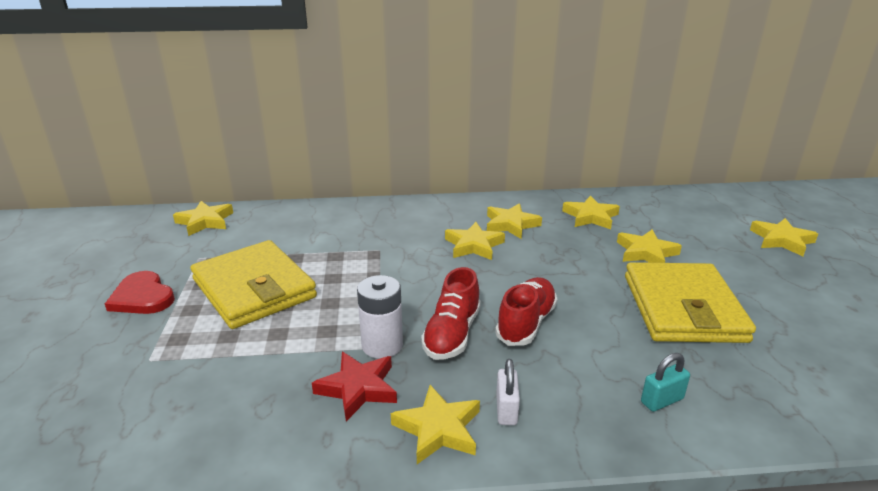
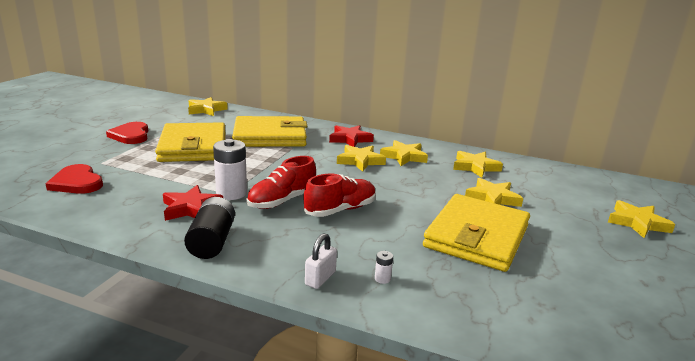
camera: 25 degrees right, 5 degrees down
yellow star [391,385,480,464] -> black battery [184,197,235,259]
white padlock [496,359,520,425] -> white padlock moved to [305,233,337,289]
turquoise padlock [641,353,690,412] -> white battery [375,251,393,284]
none -> red heart [46,164,103,194]
none -> yellow wallet [232,116,307,147]
none -> red star [329,125,374,147]

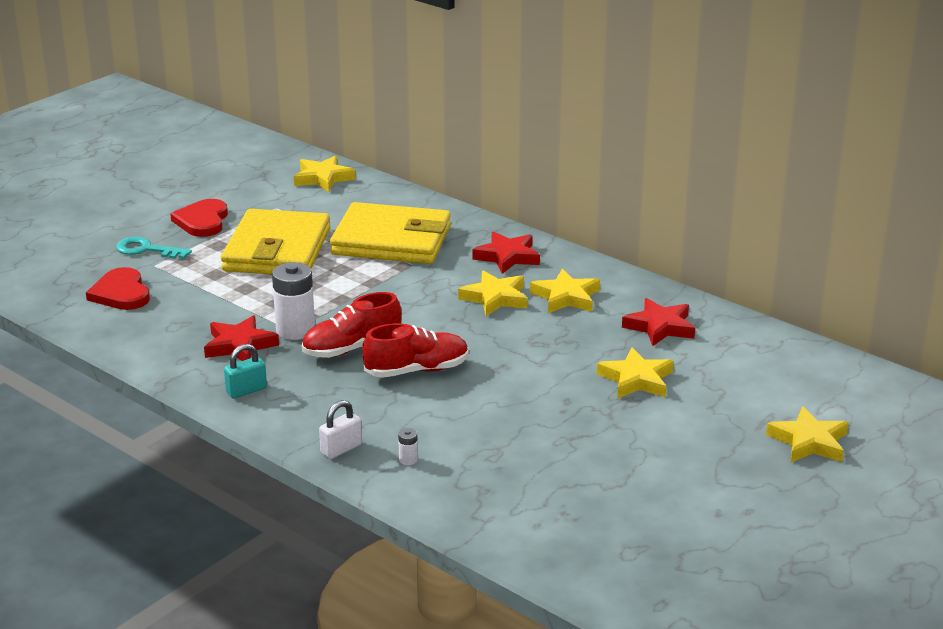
camera: 20 degrees right, 5 degrees up
black battery [184,197,235,259] -> turquoise padlock [224,344,267,398]
yellow wallet [423,194,530,272] -> none
yellow star [453,151,503,178] -> red star [622,298,695,346]
none -> turquoise key [116,237,192,259]

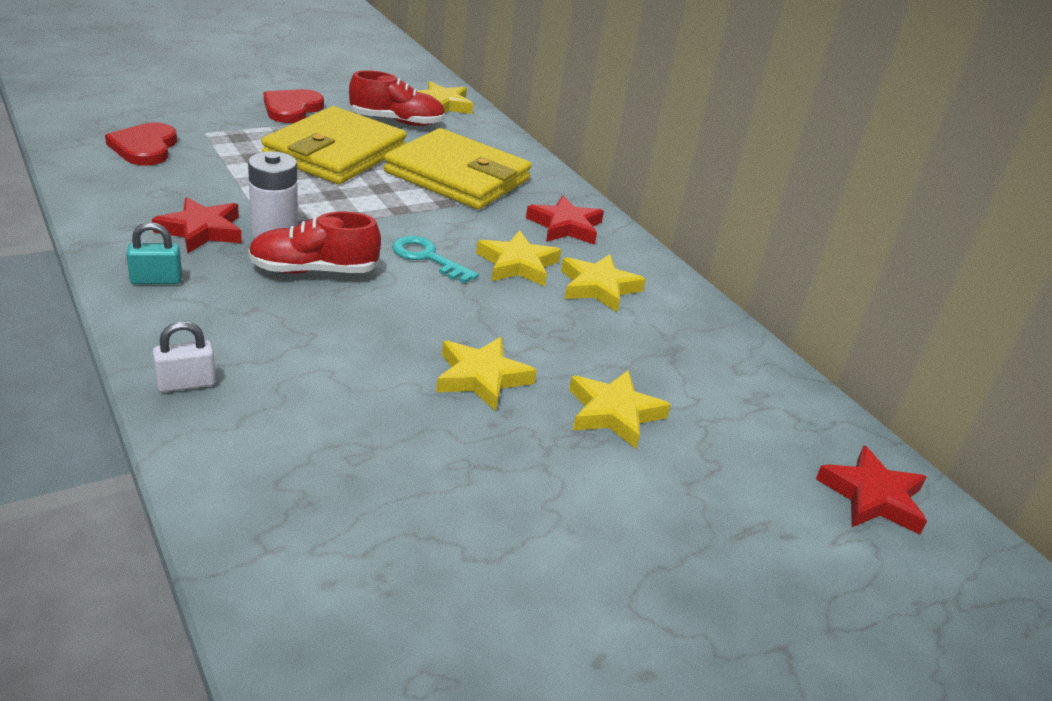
camera: 15 degrees right, 5 degrees up
turquoise key [116,237,192,259] -> turquoise key moved to [392,236,479,283]
red shoe [362,323,469,378] -> red shoe moved to [349,70,445,126]
white battery [398,428,418,465] -> none
red star [622,298,695,346] -> red star moved to [816,445,927,534]
yellow star [766,407,849,462] -> yellow star moved to [436,337,537,411]

